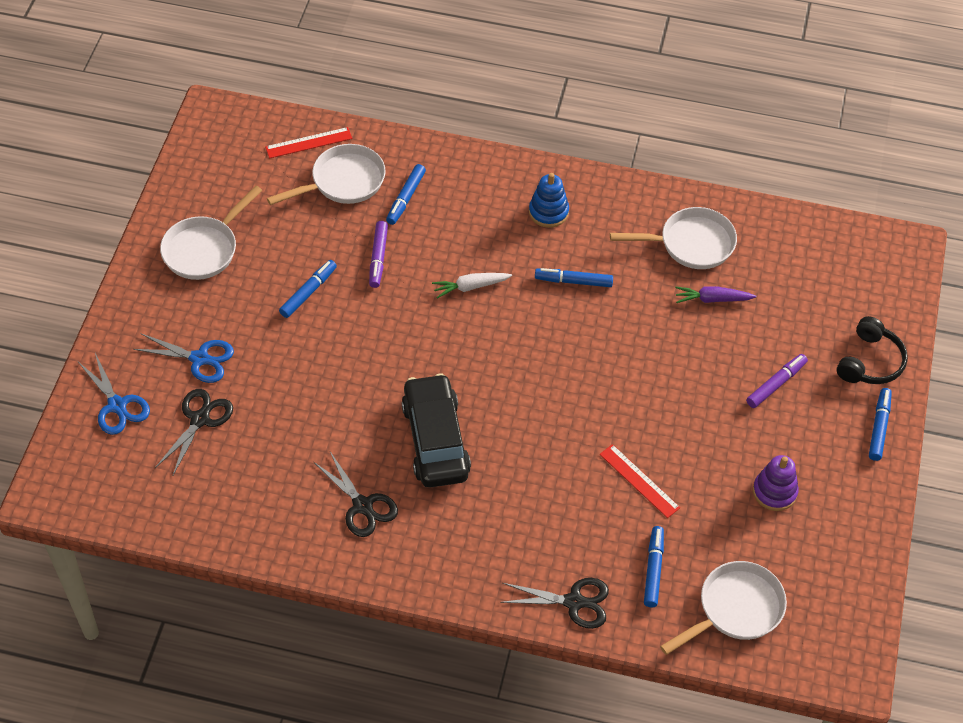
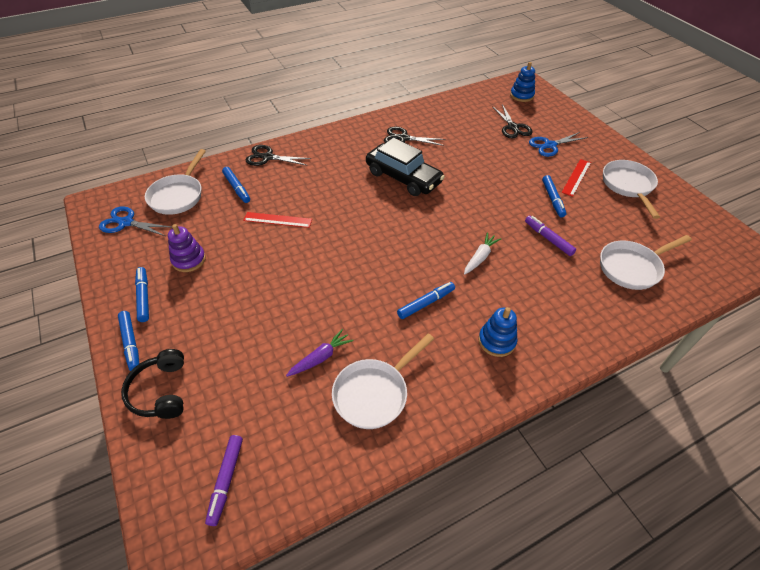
camera: 140 degrees right, 5 degrees down
blue scissors [78,353,150,435] -> blue scissors moved to [99,206,171,236]
red ruler [265,127,352,159] -> red ruler moved to [561,159,591,197]
white pan [267,144,385,205] -> white pan turned 45 degrees clockwise [600,235,692,290]
blue marker [386,164,426,225] -> blue marker moved to [135,267,149,322]
black scissors [500,578,609,629] -> black scissors turned 45 degrees clockwise [246,145,311,166]
purple marker [746,354,808,408] -> purple marker moved to [205,435,243,526]
none -> blue stacking toy [510,62,535,102]

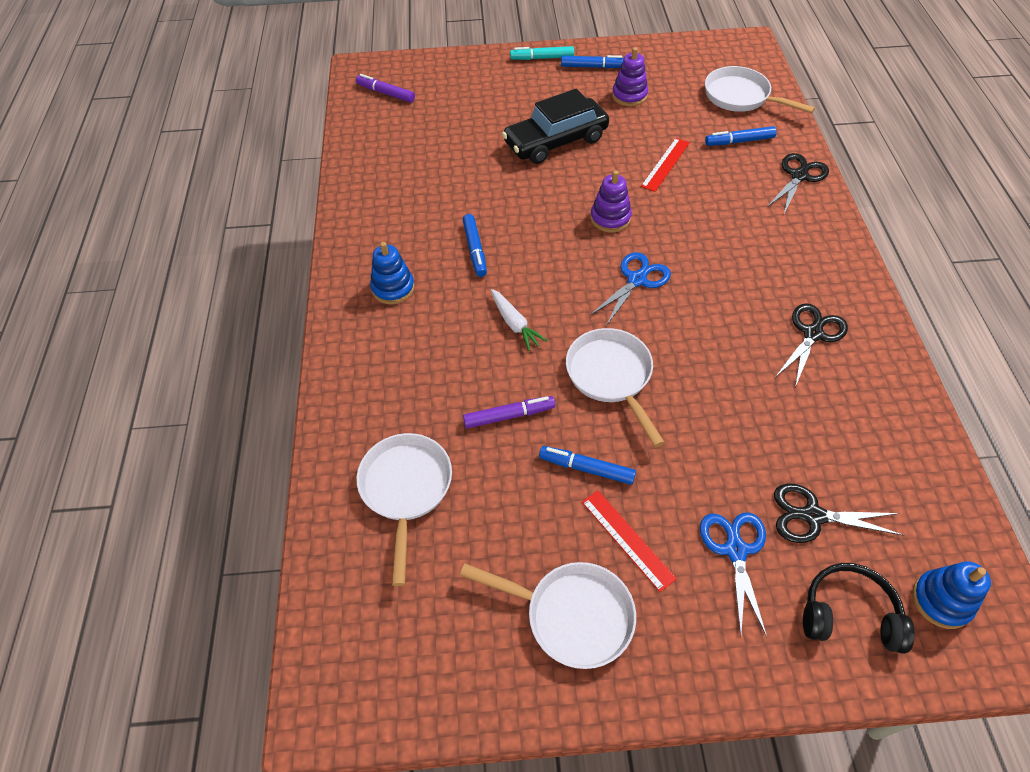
camera: 115 degrees right, 5 degrees up
blue scissors [99,206,171,236] -> blue scissors moved to [590,252,671,326]
blue marker [118,311,139,371] -> turquoise marker [510,46,574,60]
black headphones [121,349,184,419] -> black headphones moved to [803,563,915,654]
purple carrot [286,329,353,377] -> none
white pan [332,333,434,429] -> white pan moved to [566,328,665,447]
black car [366,137,445,196] -> black car moved to [502,89,609,164]
none -> purple stacking toy [590,170,632,232]

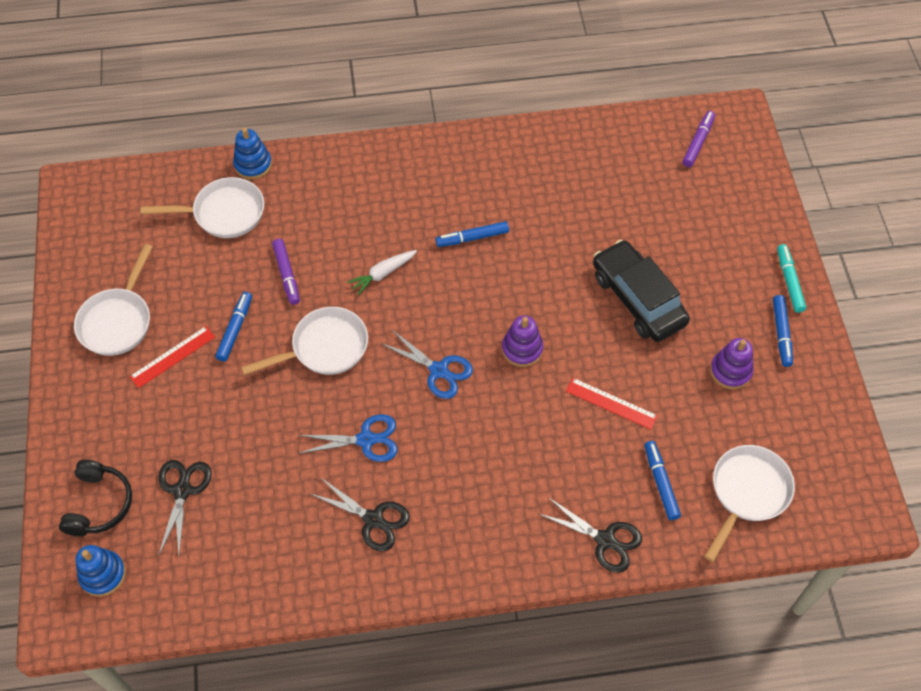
camera: 85 degrees right, 5 degrees up
blue stacking toy [370,242,415,304] -> blue stacking toy moved to [233,128,272,180]
blue scissors [700,513,767,637] -> blue scissors moved to [297,414,398,462]

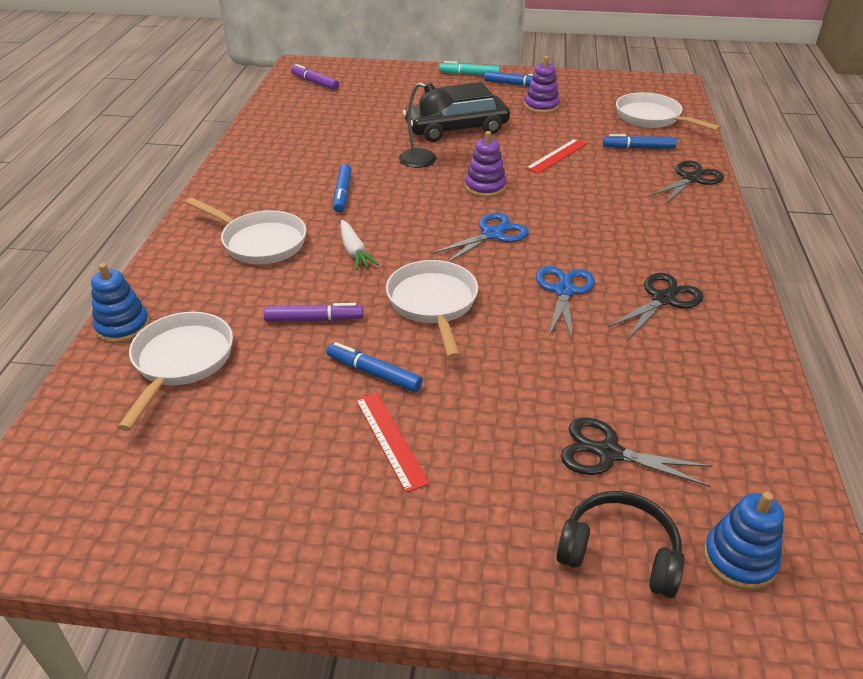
camera: 75 degrees left, 20 degrees down
white pan [74,244,153,356] -> white pan moved to [185,197,307,264]
none -> black lamp [399,83,455,168]

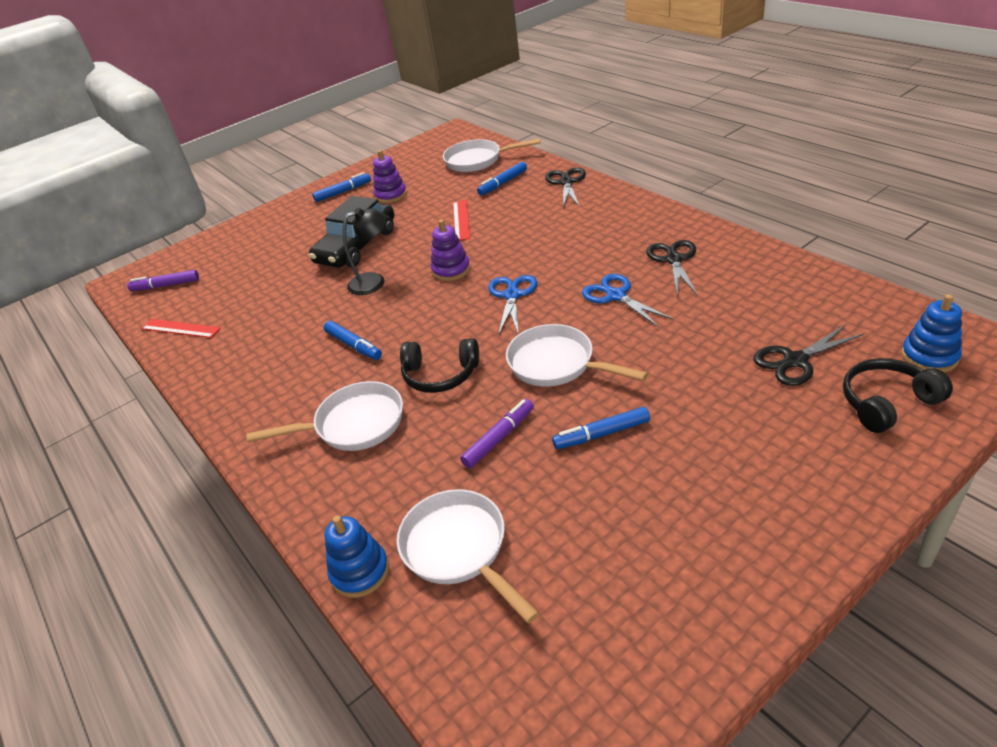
camera: 40 degrees left, 0 degrees up
white carrot [341,220,379,270] -> black headphones [400,338,479,393]
red ruler [356,393,430,493] -> red ruler moved to [141,319,221,338]
turquoise marker [439,61,500,75] -> none

